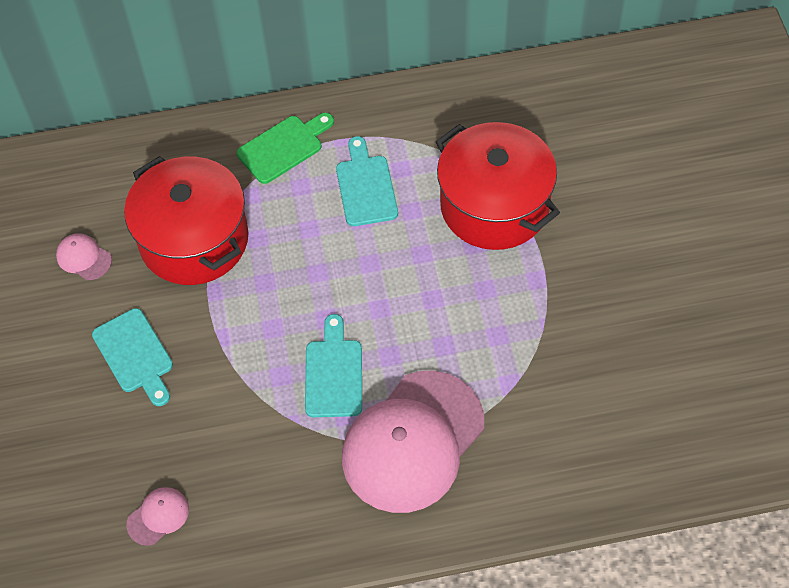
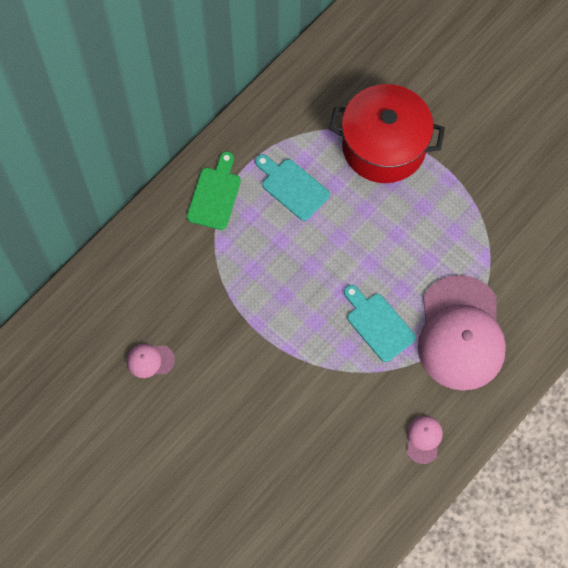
camera: 40 degrees left, 10 degrees up
turquoise cutting board [92,308,173,406] -> none
red pot [124,156,248,285] -> none
pink cap [126,487,189,546] -> pink cap moved to [407,416,443,464]

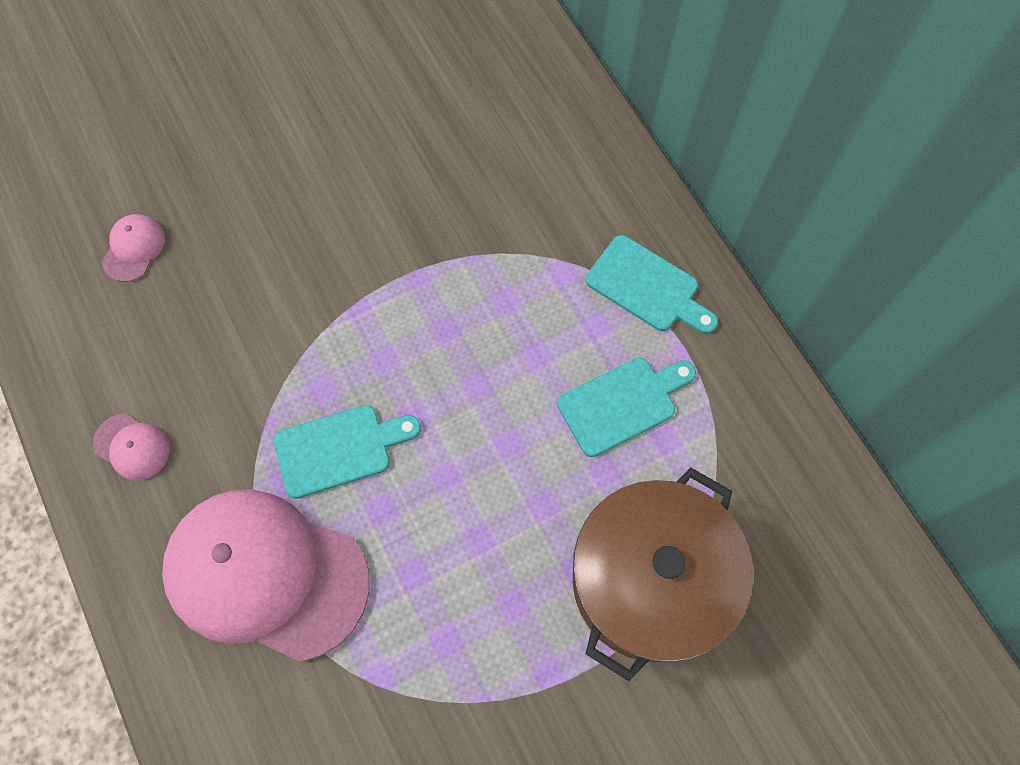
camera: 110 degrees right, 0 degrees up
pink cap [127,344,175,378] -> pink cap moved to [102,214,165,282]
green cutting board [187,151,241,230] -> turquoise cutting board [586,235,718,334]
red pot [329,84,445,183] -> brown pot [573,467,754,681]

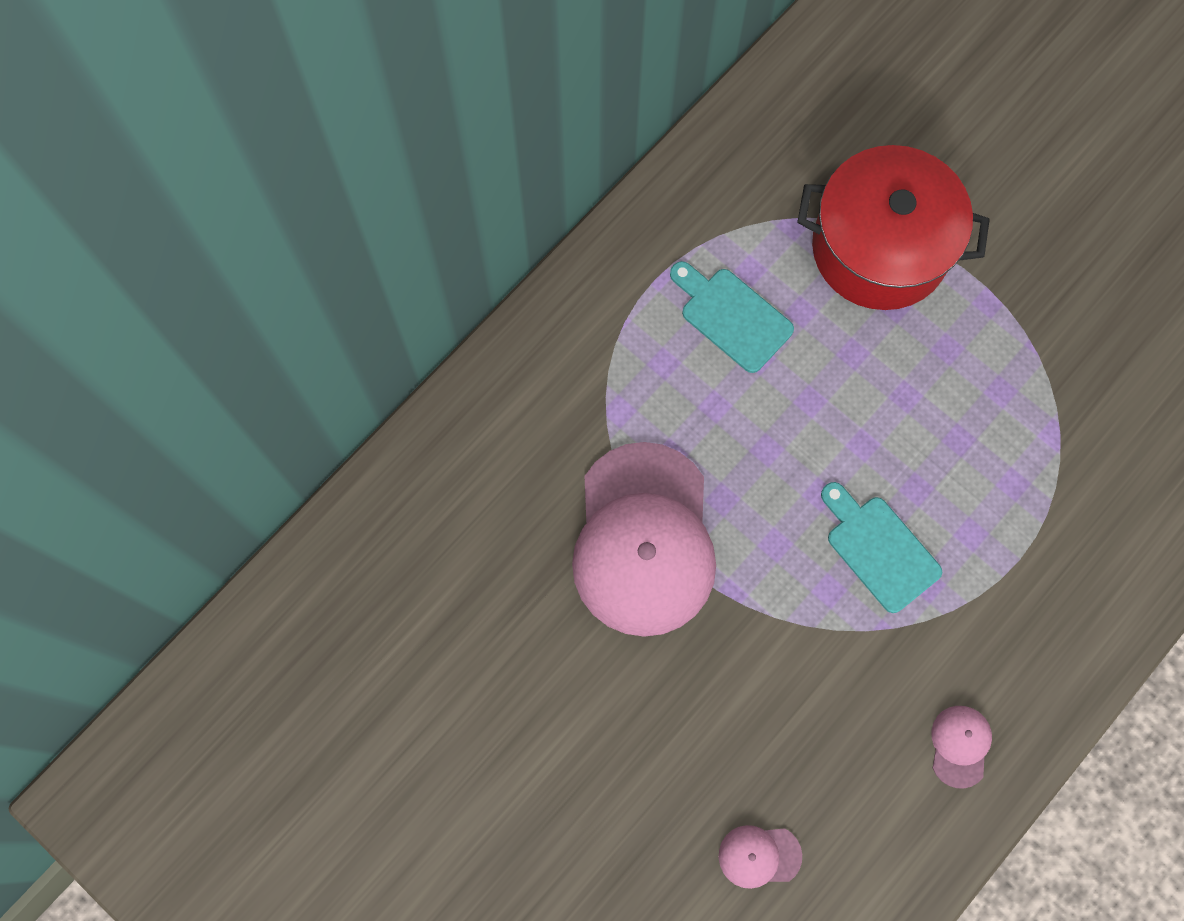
camera: 110 degrees left, 5 degrees up
pink cap [162,489,369,662] -> pink cap moved to [572,442,716,637]
brown pot [573,467,754,681] -> red pot [797,145,990,310]
turquoise cutting board [586,235,718,334] -> none

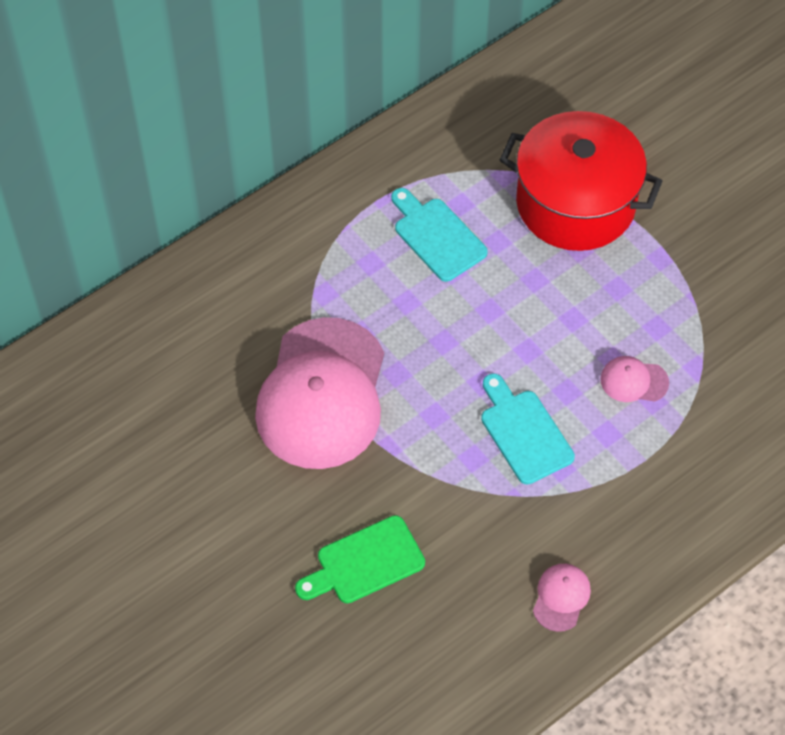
camera: 10 degrees right, 15 degrees down
pink cap [719,825,802,889] -> pink cap moved to [601,356,669,402]
none -> green cutting board [295,515,425,603]

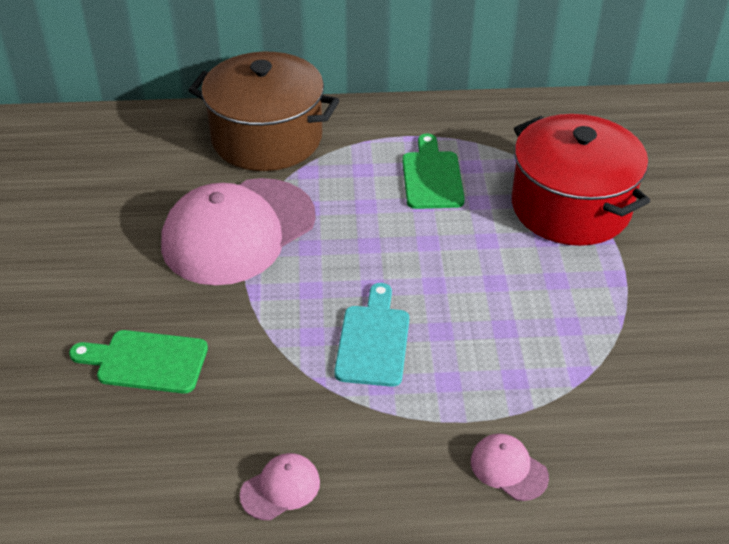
camera: 35 degrees right, 15 degrees down
turquoise cutting board [391,188,488,282] -> green cutting board [402,134,465,209]
pink cap [601,356,669,402] -> pink cap moved to [471,434,549,501]
none -> brown pot [188,52,340,171]

